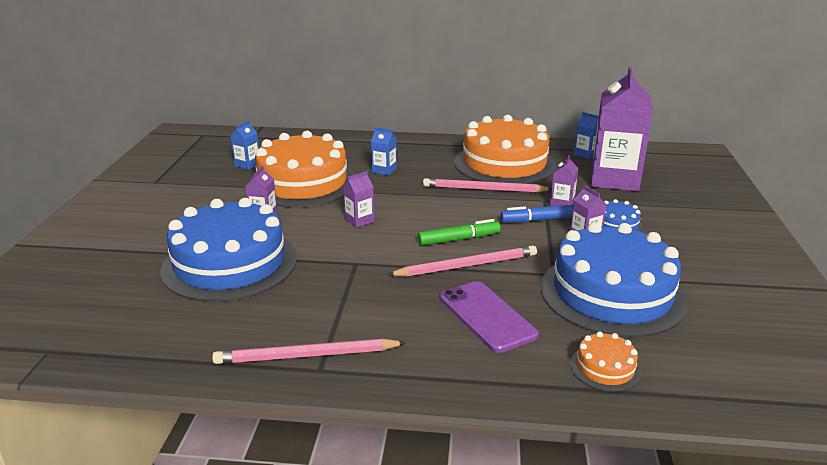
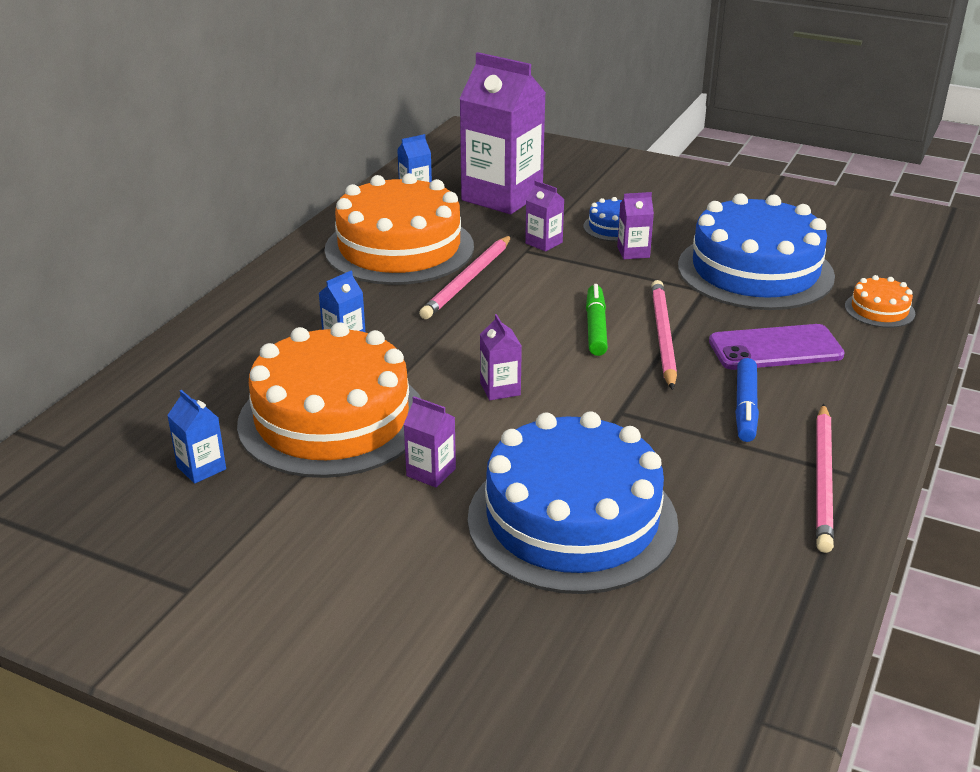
camera: 70 degrees left, 5 degrees up
blue marker [500,205,573,222] -> blue marker moved to [735,358,759,442]

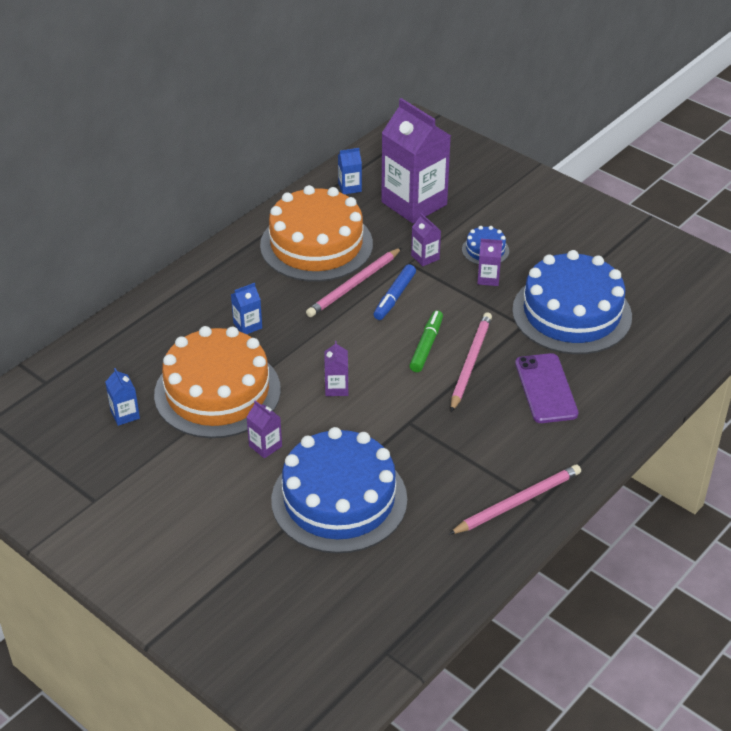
camera: 15 degrees right, 10 degrees up
purple phone [709,324,845,370] -> purple phone turned 75 degrees clockwise [515,353,578,423]
blue marker [735,358,759,442] -> blue marker moved to [373,264,416,320]
pink pencil [816,404,834,553] -> pink pencil turned 150 degrees counterclockwise [449,465,581,534]
orange cake [845,275,915,328] -> none

